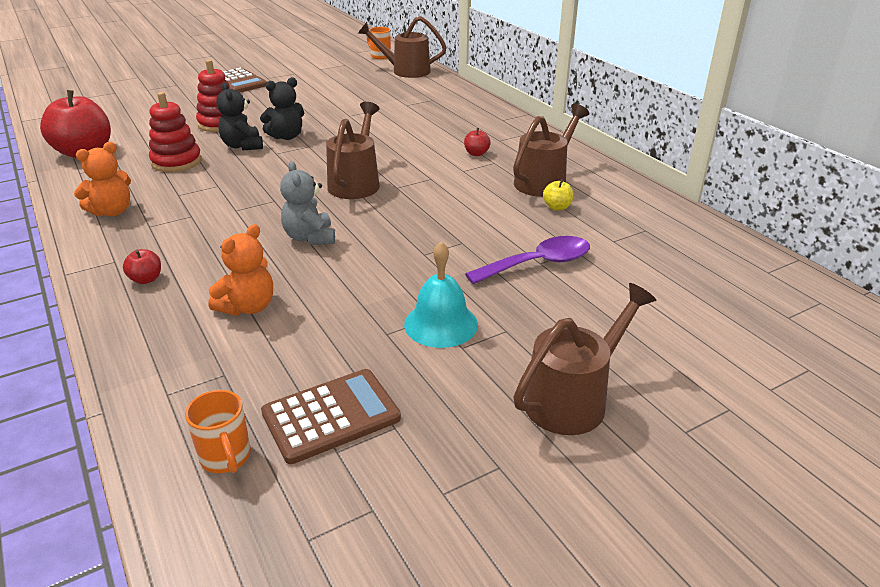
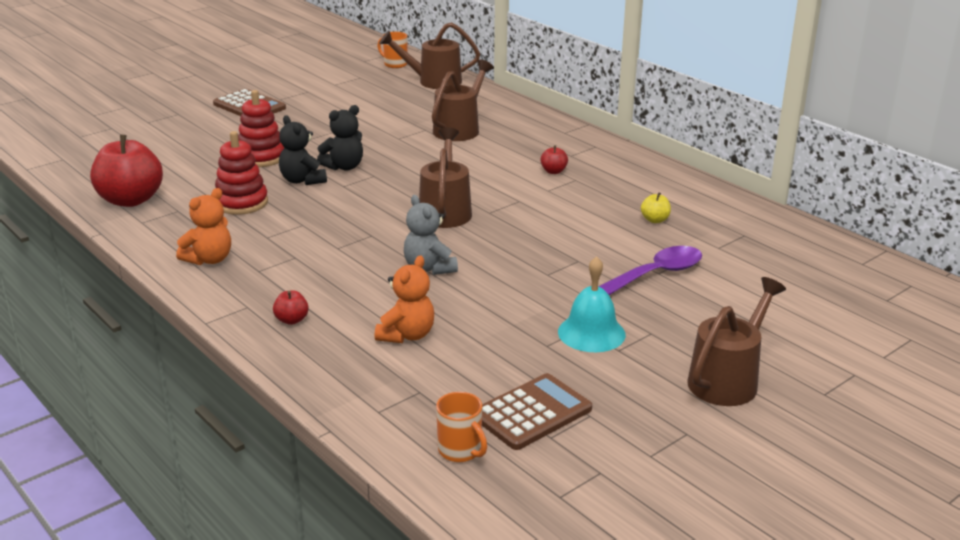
camera: 10 degrees left, 5 degrees down
brown watering can [513,104,589,197] -> brown watering can moved to [432,60,494,141]

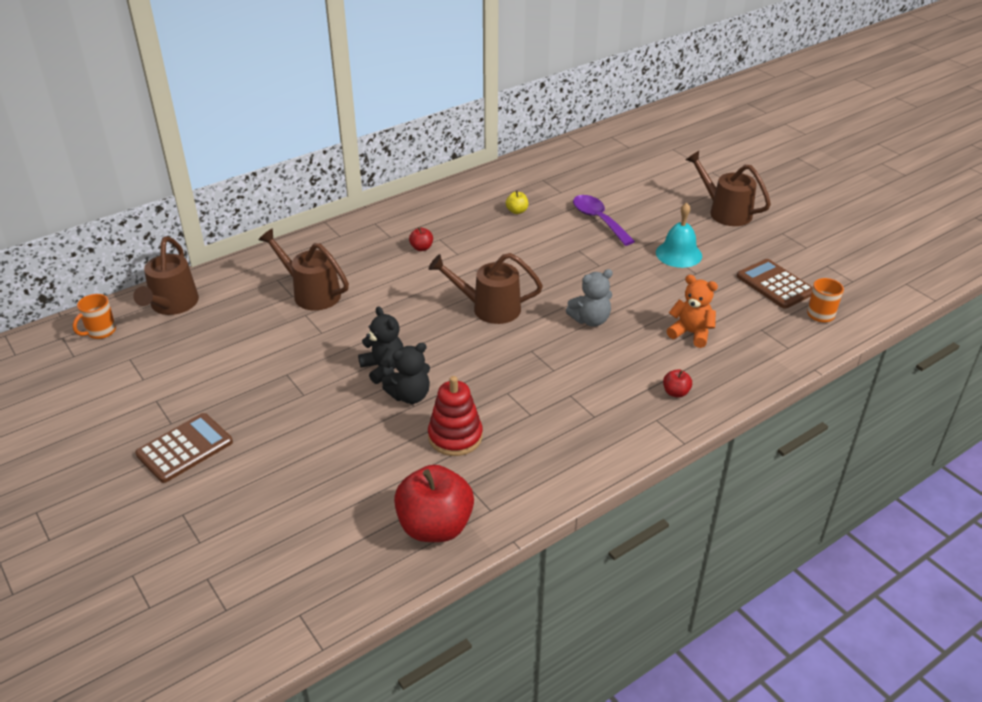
camera: 85 degrees left, 10 degrees up
orange teddy bear [176,188,231,265] -> none
red stacking toy [238,90,284,167] -> none

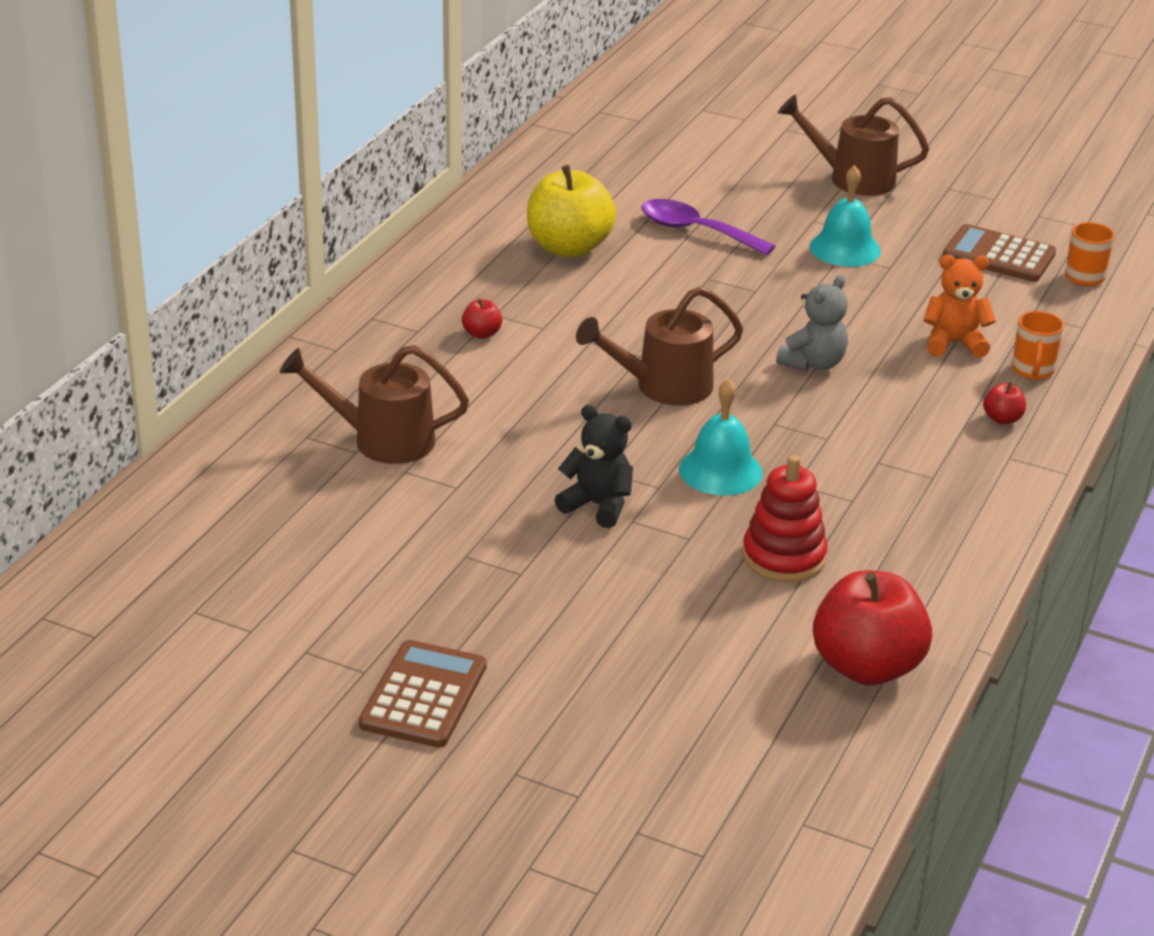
camera: 30 degrees left, 5 degrees down
orange mug [73,294,116,339] -> orange mug moved to [1012,311,1064,380]
brown watering can [133,237,199,315] -> none
black teddy bear [382,343,430,404] -> none
yellow apple [506,191,528,214] -> yellow apple [527,165,616,257], size x2.36
none -> turquoise bell [679,379,763,496]

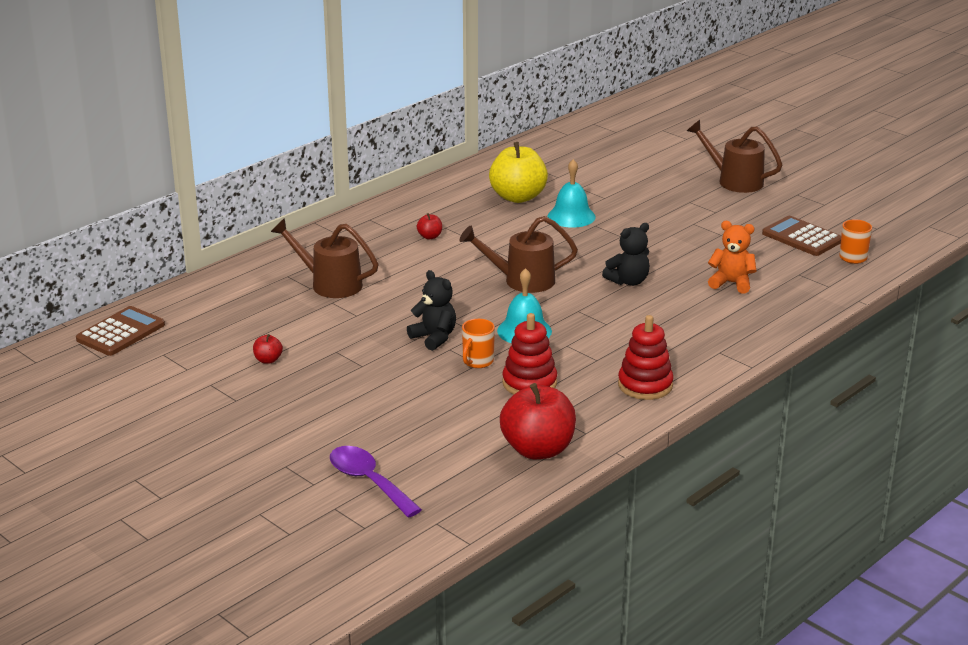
camera: 20 degrees right, 5 degrees down
brown calculator [359,640,487,748] -> brown calculator moved to [76,306,165,356]
purple spoon [641,199,775,256] -> purple spoon moved to [330,446,422,518]
grey teddy bear [776,275,848,371] -> black teddy bear [602,223,650,286]
turquoise bell [810,165,881,267] -> turquoise bell moved to [548,159,596,228]
red apple [983,382,1026,424] -> red apple moved to [253,334,283,364]
orange mug [1012,311,1064,380] -> orange mug moved to [462,319,495,368]
none -> red stacking toy [618,315,674,400]

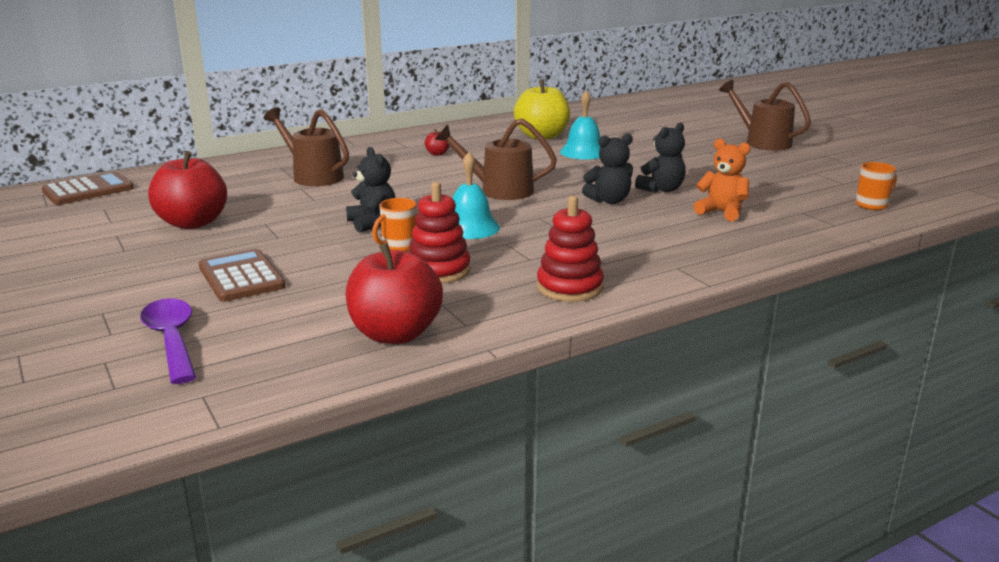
camera: 15 degrees right, 5 degrees down
red apple [253,334,283,364] -> red apple [148,151,227,229], size x2.36
brown calculator [762,216,841,256] -> brown calculator moved to [199,249,285,302]
none -> black teddy bear [635,123,686,193]

